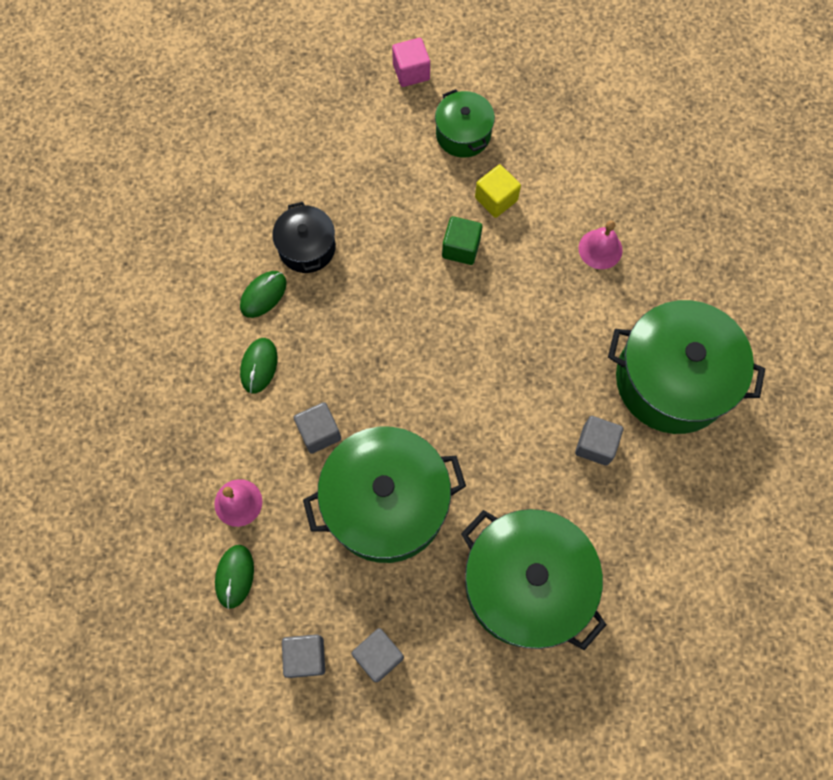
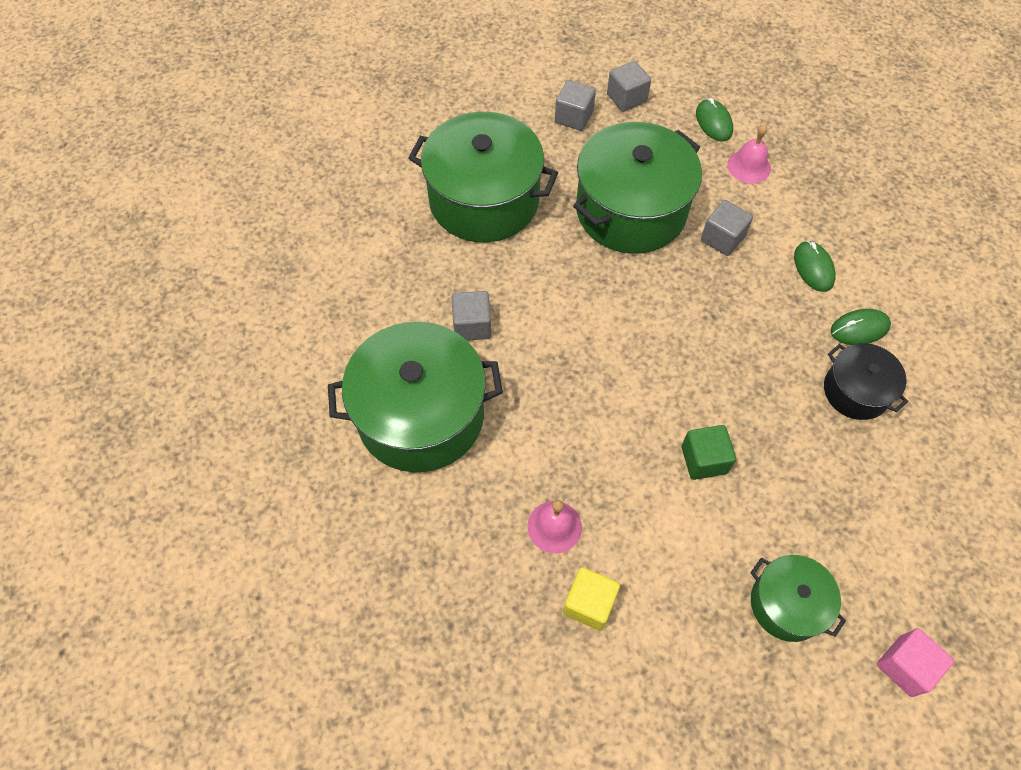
camera: 155 degrees right, 10 degrees down
green mouse [240,271,287,318] -> green mouse turned 60 degrees clockwise [831,309,891,345]
yellow cube [475,165,521,218] -> yellow cube moved to [563,567,620,631]

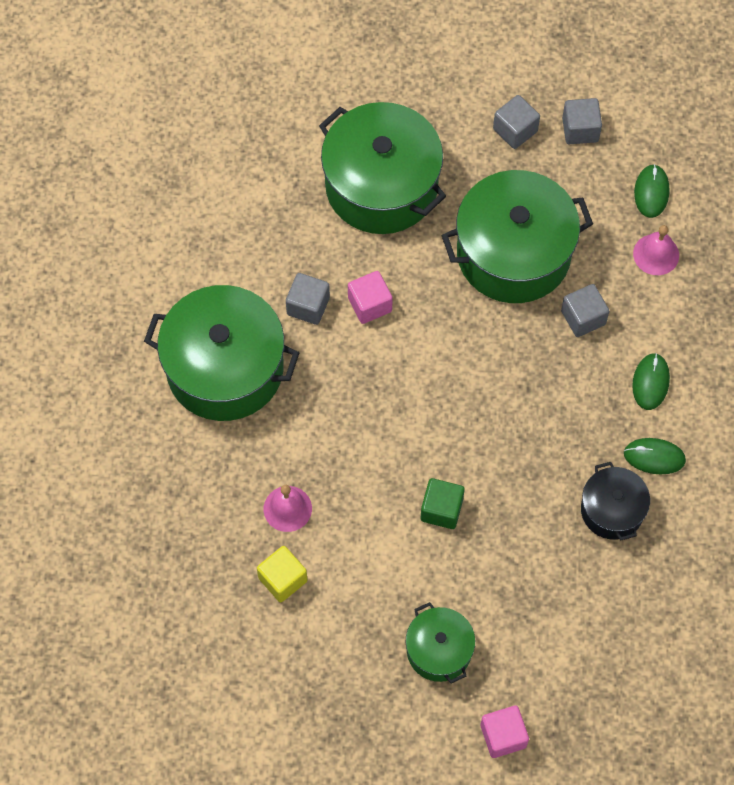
camera: 25 degrees right, 5 degrees up
none -> pink cube [348,271,393,324]

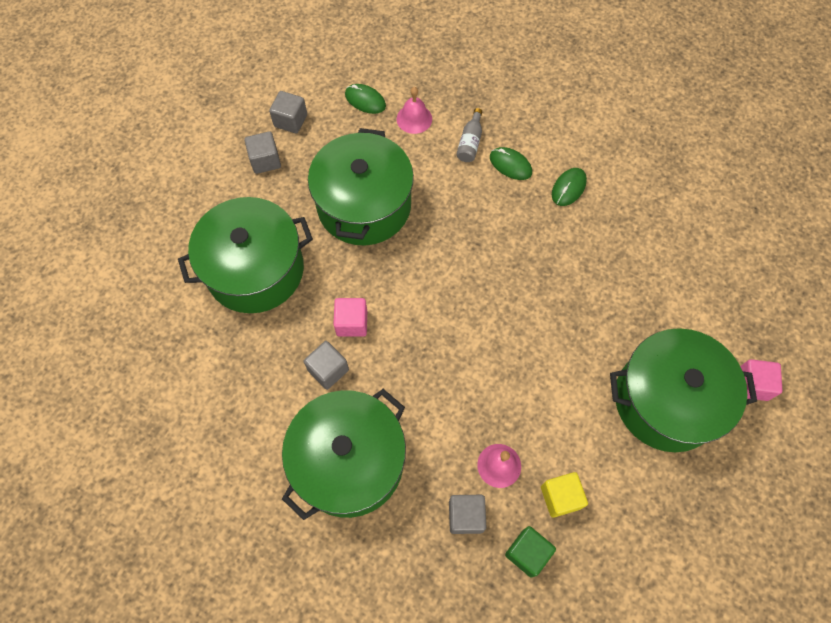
camera: 65 degrees left, 0 degrees up
green pot [406,602,475,683] -> green pot [610,328,757,452], size x1.90
green cube [421,478,465,529] -> green cube moved to [505,526,556,577]
grey cube [561,284,609,337] -> grey cube moved to [449,495,486,534]
black pot [581,462,650,540] -> none
none -> grey bottle [456,108,482,162]

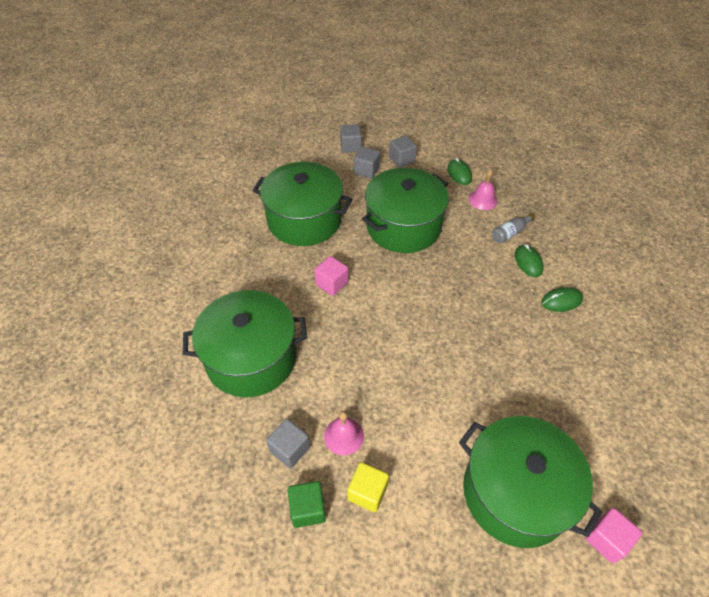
camera: 40 degrees right, 15 degrees down
grey cube [303,341,349,390] -> grey cube moved to [340,124,362,153]

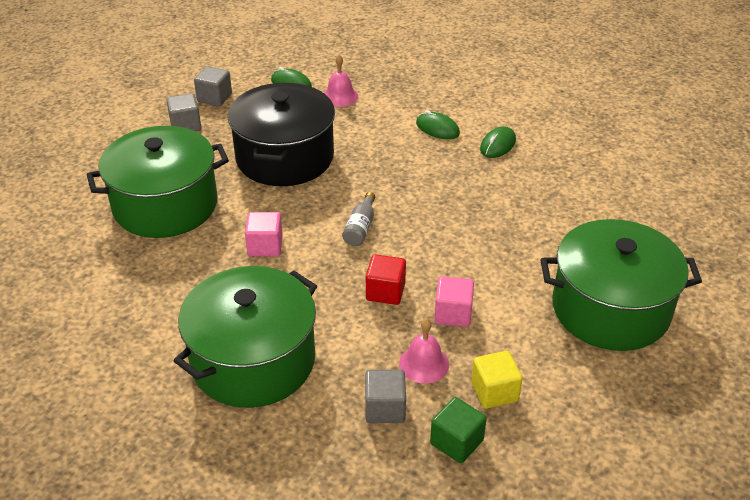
camera: 40 degrees left, 10 degrees down
grey cube [340,124,362,153] -> none
green pot [362,168,449,253] -> black pot [228,83,335,186]
grey bottle [492,214,535,243] -> grey bottle moved to [342,192,375,246]
pink cube [585,508,642,564] -> pink cube moved to [434,276,474,327]
none -> red cube [366,254,406,305]

